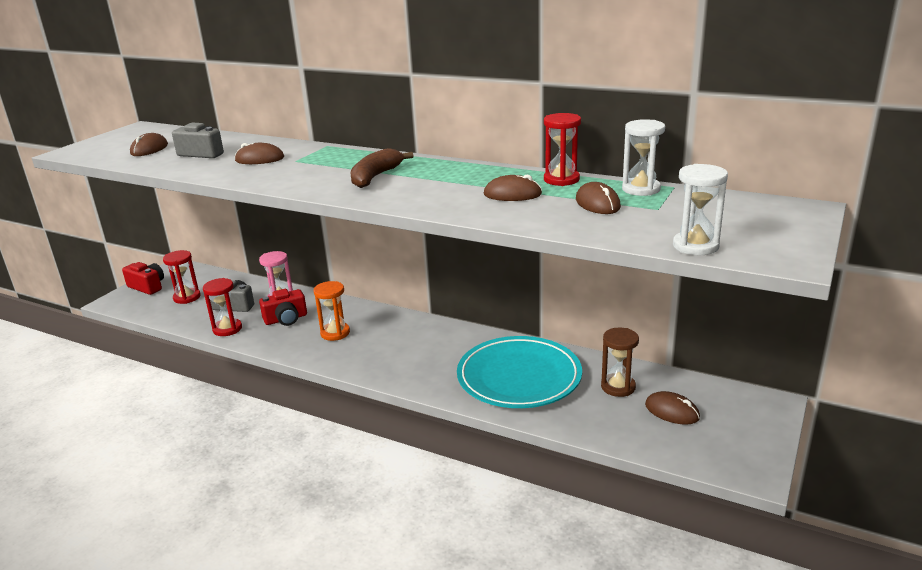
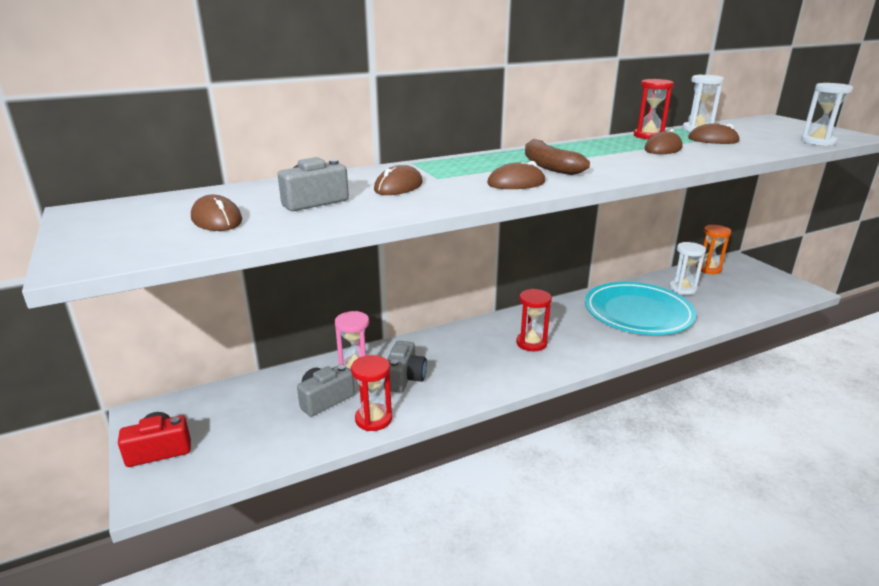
camera: 55 degrees left, 0 degrees up
red hourglass [163,250,201,304] -> red hourglass moved to [516,289,552,351]
red camera [259,289,307,326] -> grey camera [384,341,427,393]
orange hourglass [314,281,350,341] -> orange hourglass moved to [696,225,731,274]
brown hourglass [601,327,639,397] -> white hourglass [669,242,706,295]
brown mouse [645,391,700,425] -> brown mouse moved to [487,161,546,189]

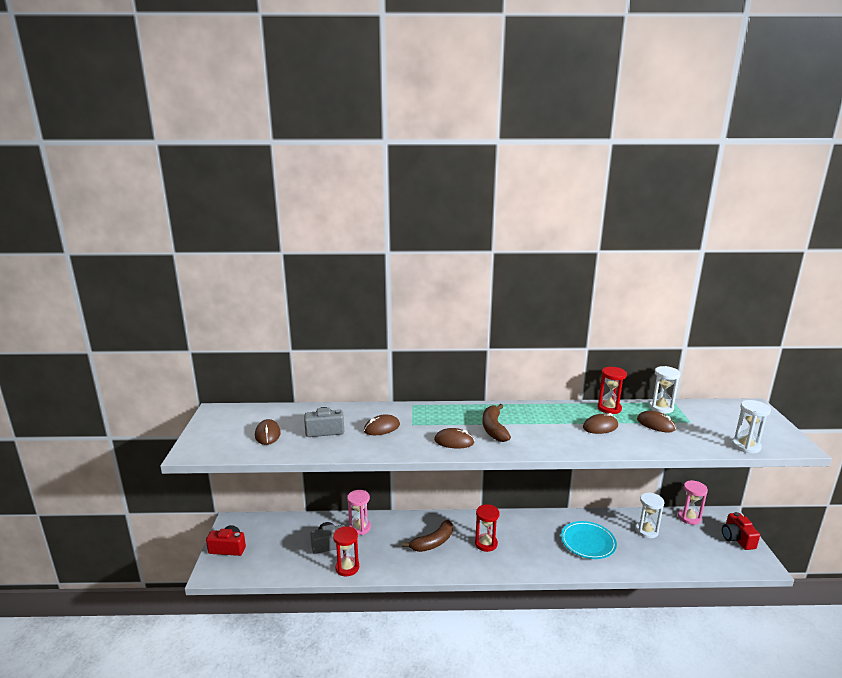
camera: 25 degrees right, 5 degrees down
grey camera [384,341,427,393] -> none
turquoise plate [585,282,696,335] -> turquoise plate [561,521,617,559], size x0.63
orange hourglass [696,225,731,274] -> pink hourglass [678,480,708,525]
none -> brown banana [402,520,453,552]
none -> red camera [722,512,760,550]

